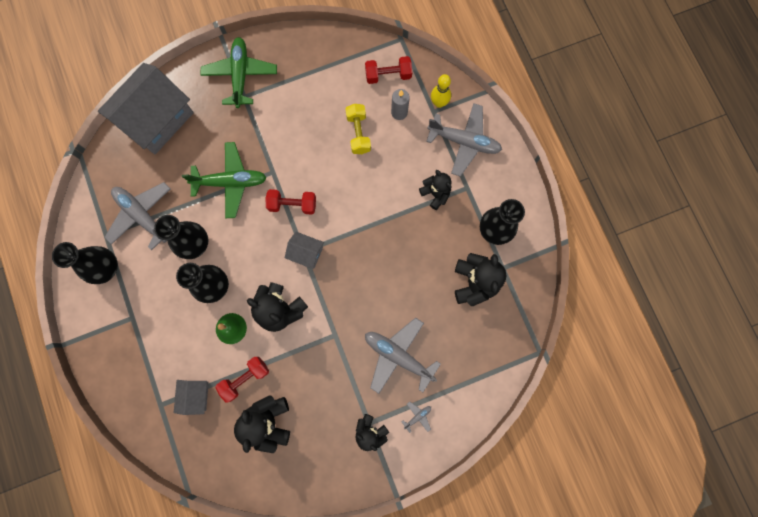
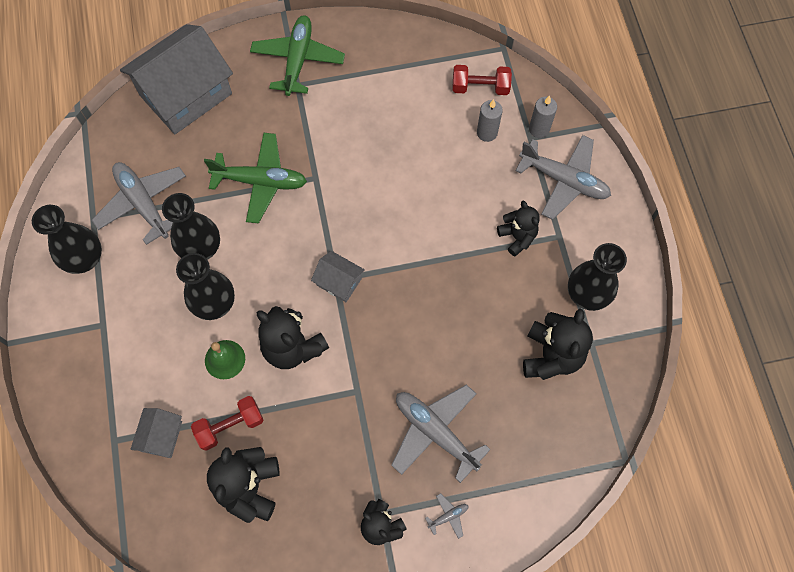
camera: 10 degrees right, 10 degrees down
red dumbbell [266,189,316,215] -> none
yellow dumbbell [345,104,371,154] -> none
yellow bowling pin [431,74,451,108] -> grey candle [529,95,557,138]

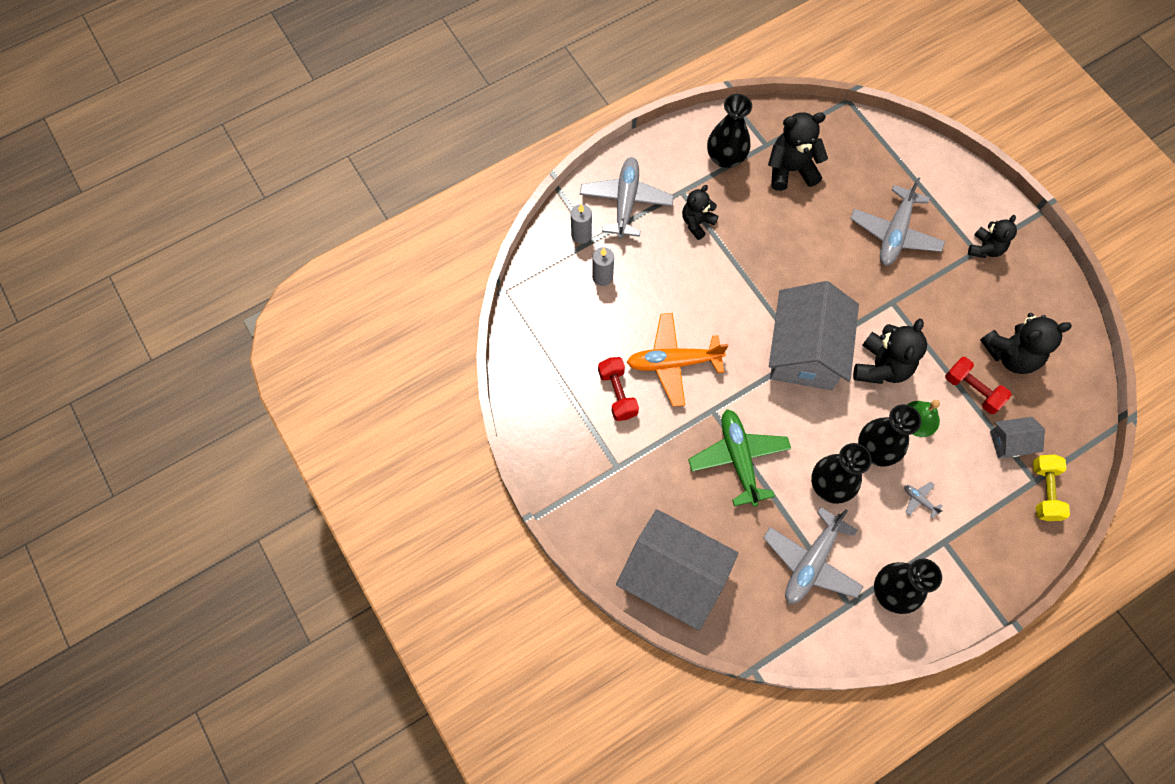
camera: 110 degrees left, 0 degrees up
green plane [250,15,345,96] -> none
grey house [311,251,365,302] -> grey house [769,281,859,390], size x2.20
grey plane [425,493,469,539] -> grey plane moved to [904,482,942,518]
red dumbbell [453,65,512,95] -> red dumbbell moved to [598,357,639,421]
none -> orange plane [627,313,728,407]
none -> yellow dumbbell [1033,455,1070,521]

